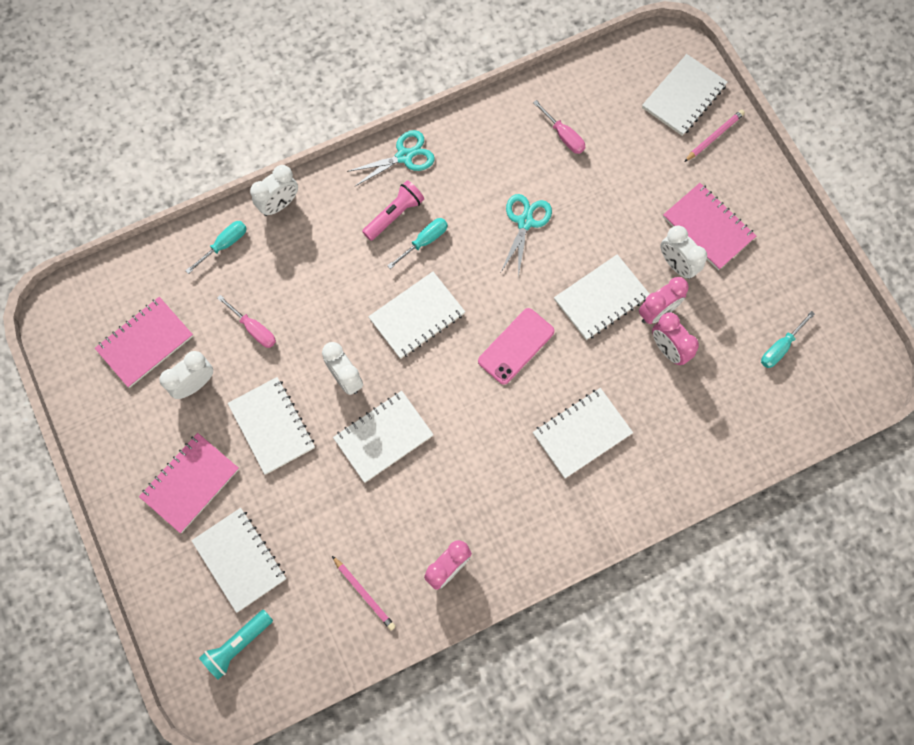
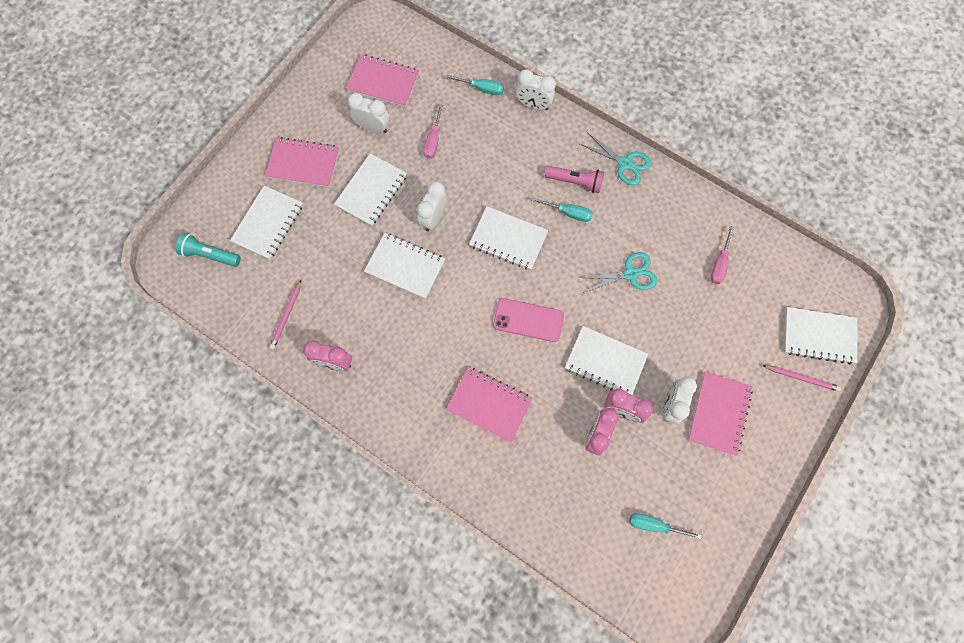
camera: 60 degrees right, 0 degrees up
white notebook [533,388,633,479] -> pink notebook [446,367,533,442]

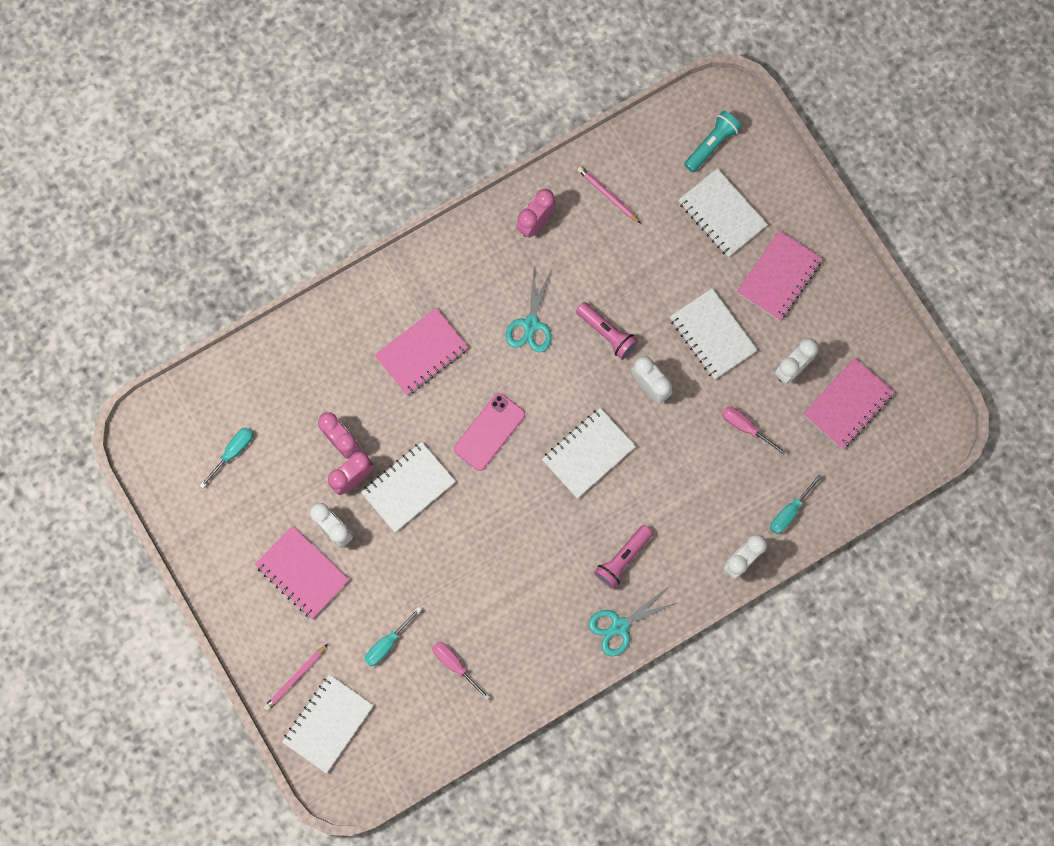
camera: 115 degrees right, 5 degrees up
white notebook [364,233,445,299] -> pink flashlight [576,302,638,360]
turquoise screwdriver [531,197,593,222] -> turquoise screwdriver moved to [364,607,422,666]
turquoise scissors [580,252,657,293] -> turquoise scissors moved to [505,271,552,352]

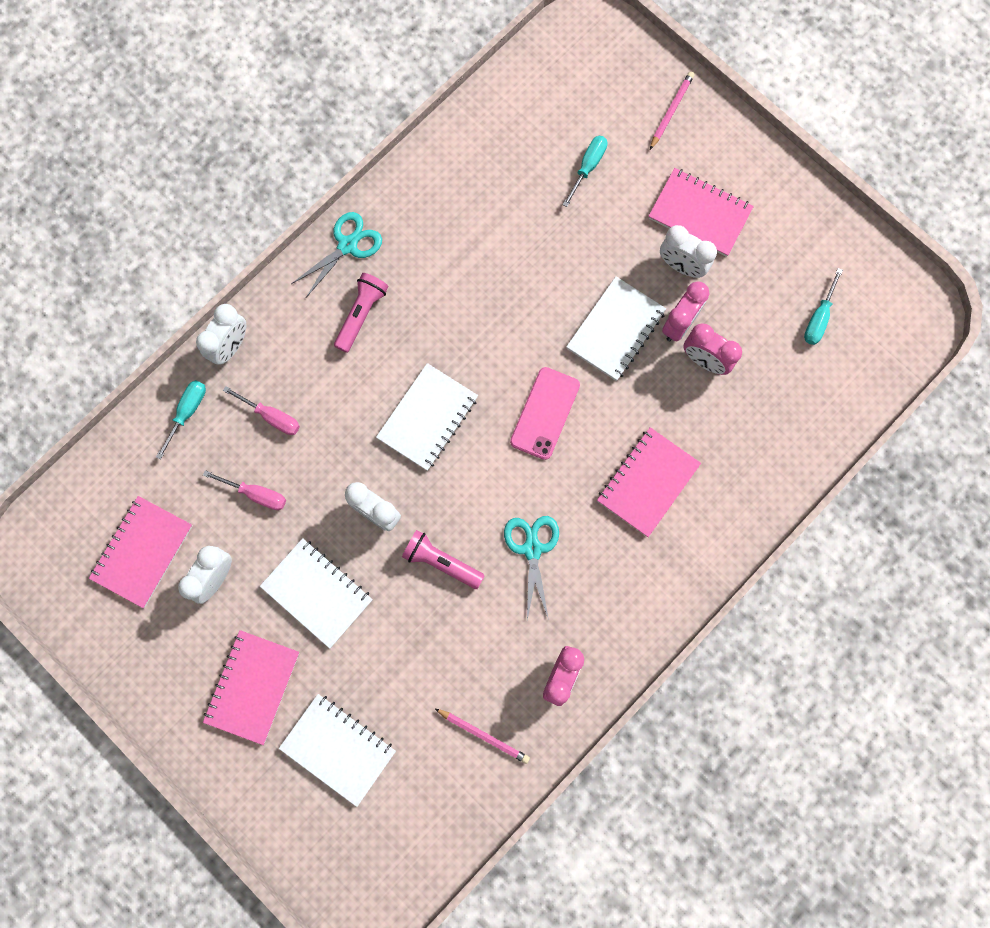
camera: 165 degrees right, 0 degrees up
white notebook [282,674,374,774] -> none
pink screwdriver [432,642,490,700] -> pink screwdriver moved to [223,386,300,435]
turquoise flashlight [684,111,742,172] -> none

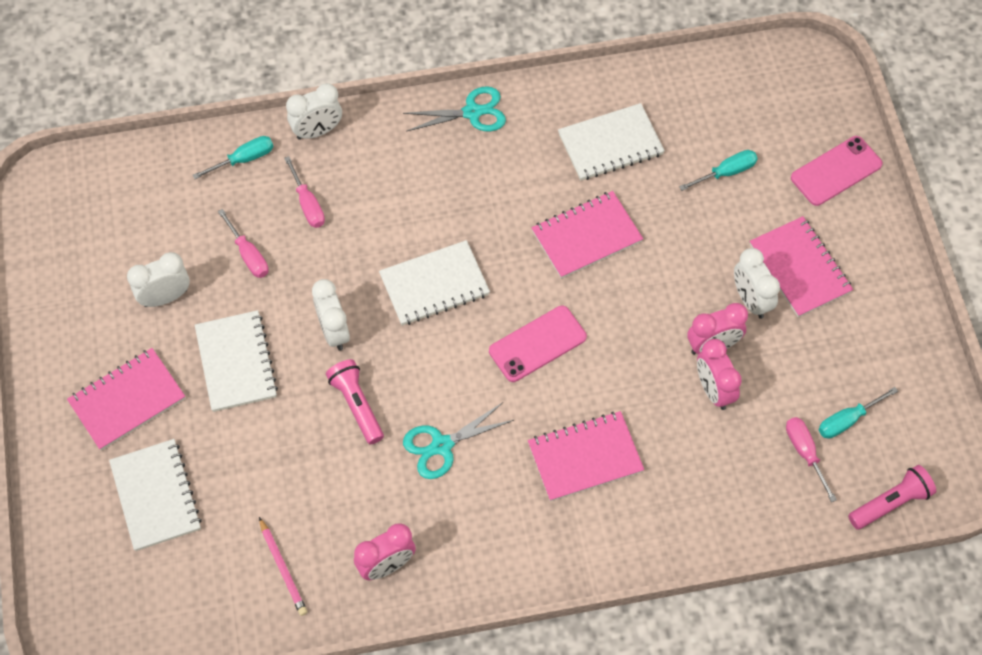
camera: 35 degrees right, 15 degrees down
pink notebook [89,496,193,608] -> pink notebook moved to [532,191,643,279]
pink flashlight [334,273,388,353] -> pink flashlight moved to [848,465,936,529]
turquoise scissors [504,516,559,620] -> turquoise scissors turned 150 degrees counterclockwise [403,402,514,479]
white notebook [566,276,666,381] -> white notebook moved to [558,103,665,181]
pink pencil [650,71,694,150] -> pink phone [791,136,883,206]
none -> pink screwdriver [786,417,837,502]

